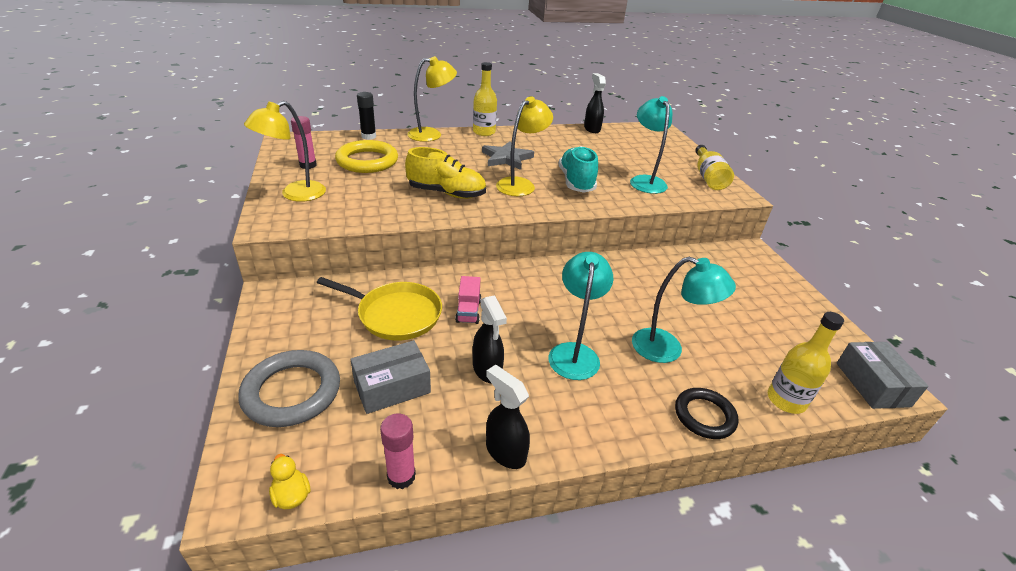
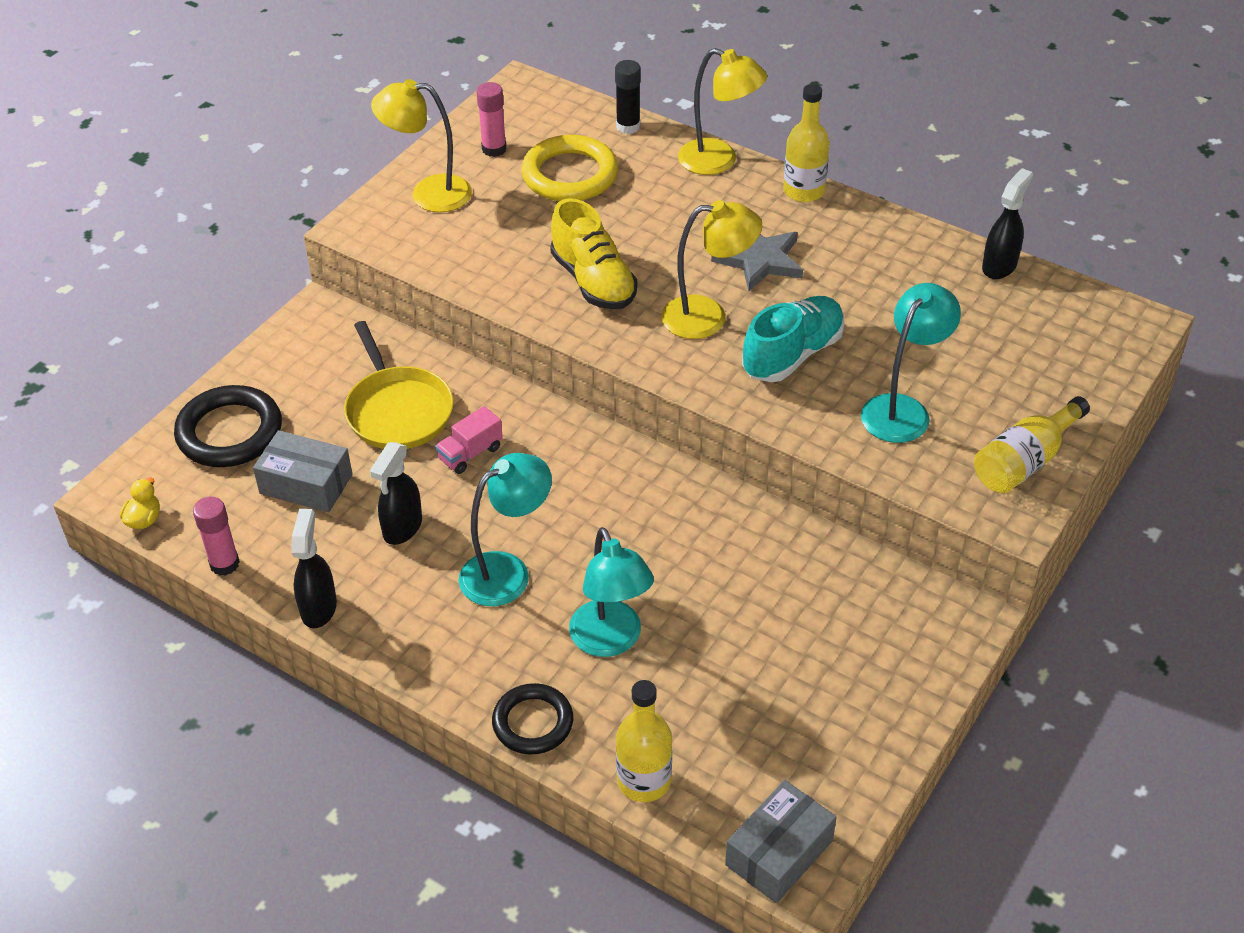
camera: 50 degrees right, 10 degrees up
grey ring [238,350,340,427] -> black ring [174,385,282,467]

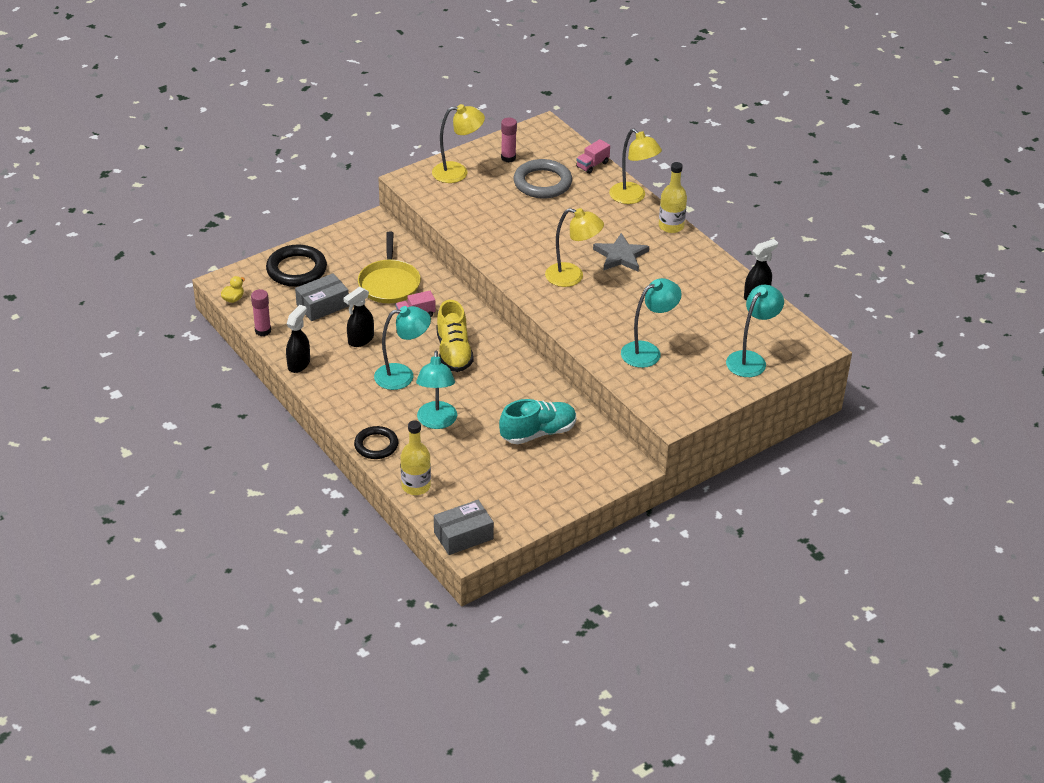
camera: 20 degrees right, 5 degrees down
grey box [253,430,352,513] -> grey box turned 75 degrees counterclockwise [295,273,349,321]
yellow lamp [371,79,472,212] -> yellow lamp turned 150 degrees clockwise [432,104,485,183]
yellow ring [521,135,618,201] -> grey ring [514,159,572,198]
yellow shoe [550,198,637,309] -> yellow shoe moved to [436,300,474,372]
black glue stick [615,60,641,134] -> pink truck [576,139,610,174]
turquoise shoe [742,296,845,382] -> turquoise shoe moved to [499,399,576,444]
yellow bottle [974,396,1090,493] -> none
none -> turquoise lamp [726,284,784,377]

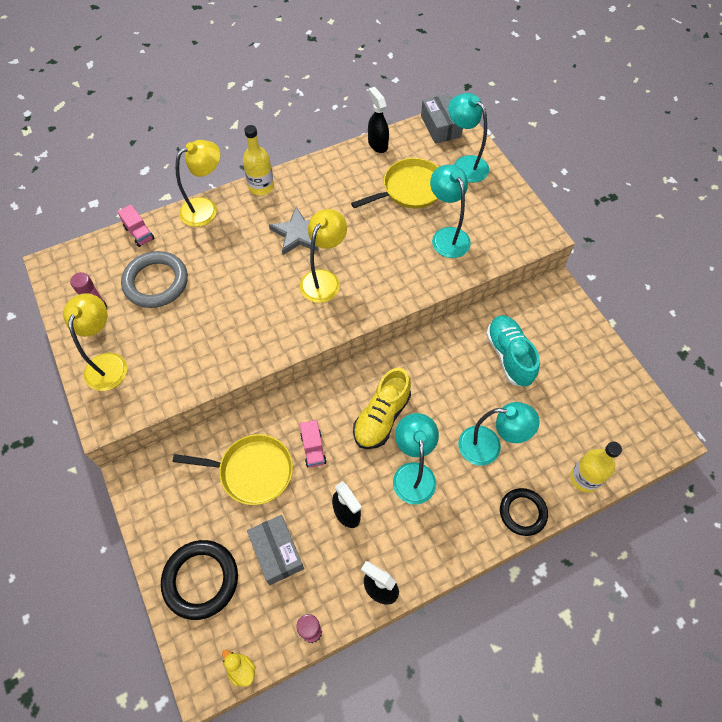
camera: 80 degrees left, 20 degrees up
grey box [434,500,494,555] -> grey box moved to [421,94,463,144]
yellow shoe [436,300,474,372] -> yellow shoe turned 120 degrees clockwise [353,368,411,449]
none -> yellow pan [351,158,438,209]

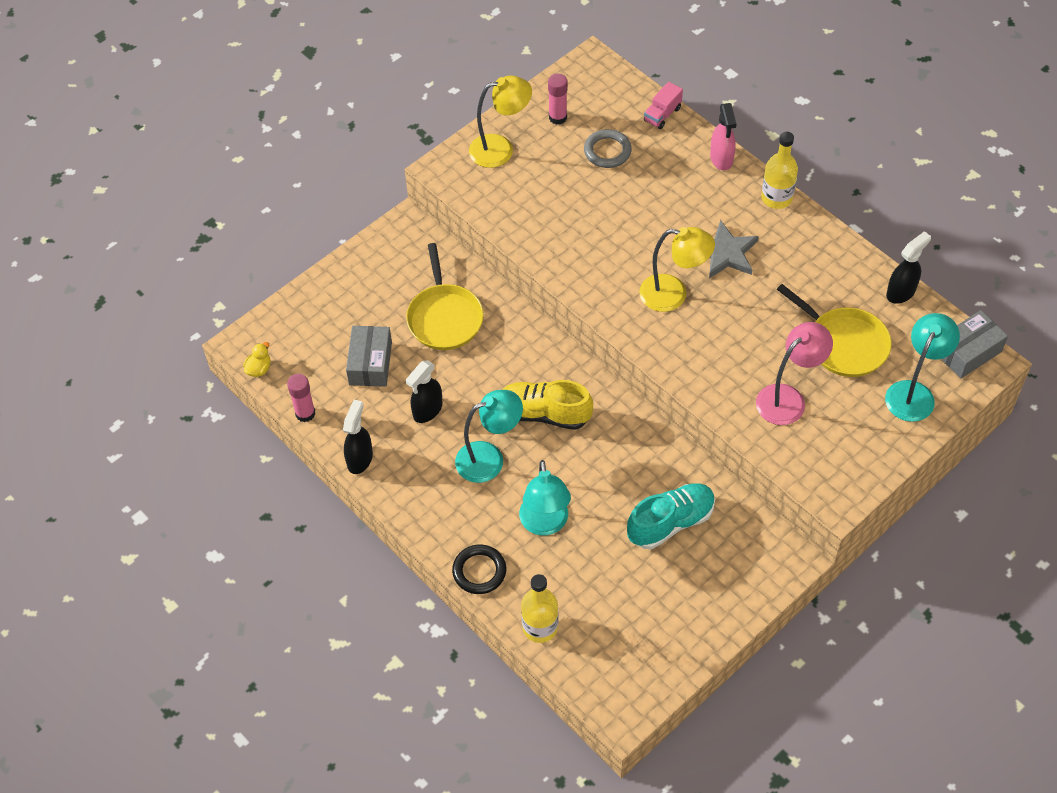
camera: 75 degrees right, 5 degrees down
grey ring [121,251,188,308] -> grey ring [584,129,632,168], size x0.66
black ring [161,540,238,620] -> none
yellow lamp [175,140,220,227] -> pink spray bottle [710,103,736,170]
grey box [247,515,304,585] -> grey box turned 45 degrees counterclockwise [346,326,392,387]
pink truck [300,420,326,468] -> none
turquoise lamp [430,165,471,258] -> pink lamp [756,322,833,425]

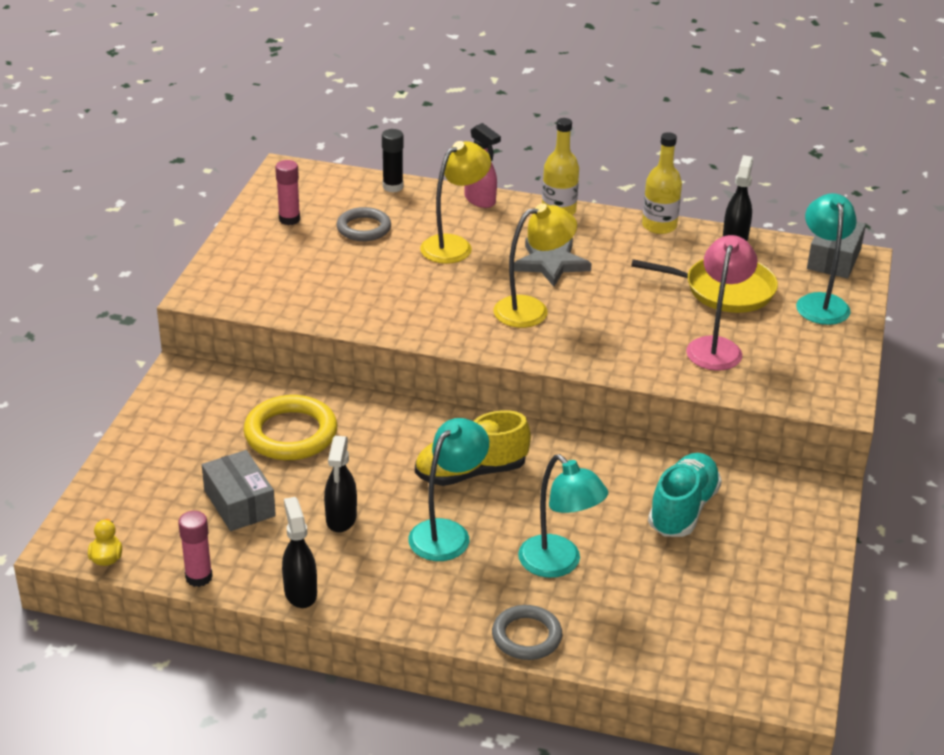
camera: 35 degrees left, 20 degrees down
yellow pan [406,243,484,350] -> yellow ring [244,395,337,460]
black ring [452,545,506,594] -> grey ring [492,605,562,660]
yellow lamp [469,76,532,168] -> yellow lamp moved to [420,141,491,264]
yellow bottle [521,574,558,643] -> yellow bottle moved to [642,132,682,234]
pink truck [644,82,683,129] -> black glue stick [382,129,404,192]

